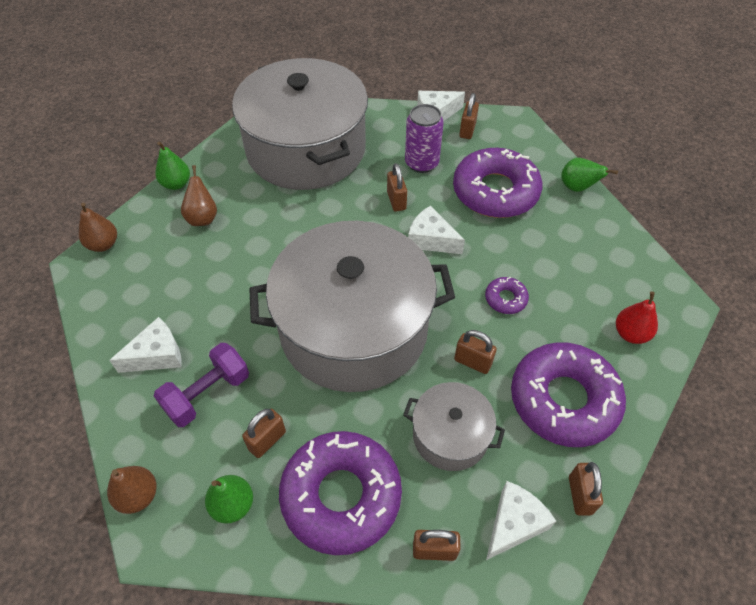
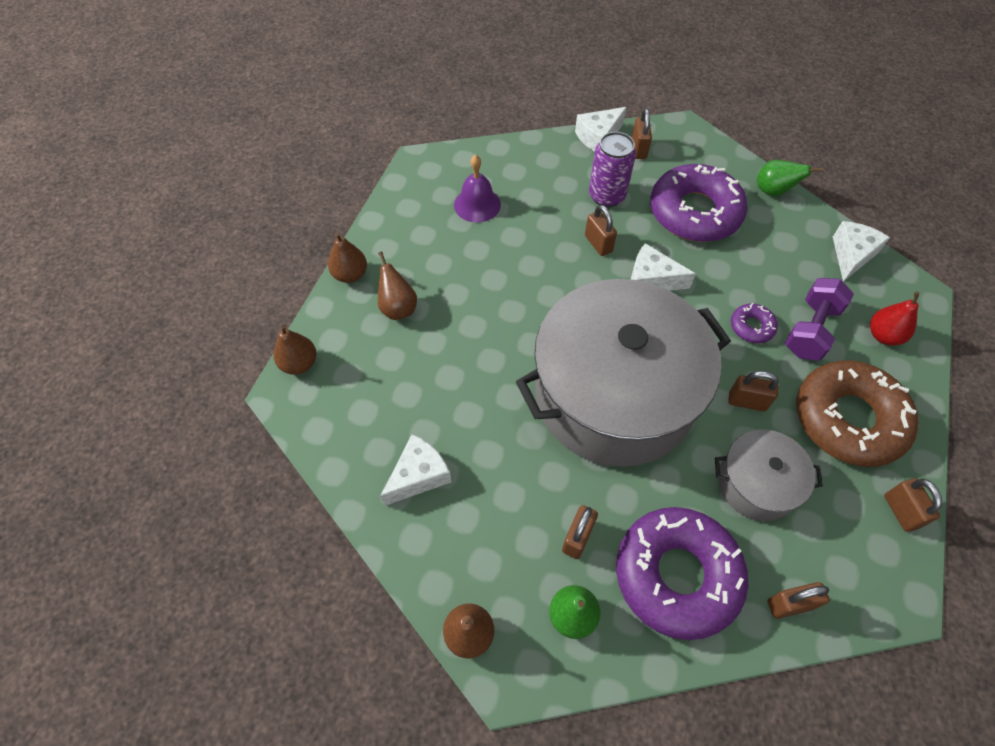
camera: 15 degrees left, 5 degrees up
purple dumbbell [154,343,249,427] -> purple dumbbell moved to [785,278,854,361]
green pear [155,141,190,190] -> brown pear [328,233,367,283]
grey pot [232,58,368,190] -> purple bell [454,155,501,223]
white cheese [486,481,556,560] -> white cheese moved to [833,221,890,282]
purple donut [511,342,626,447] -> brown donut [797,360,919,467]

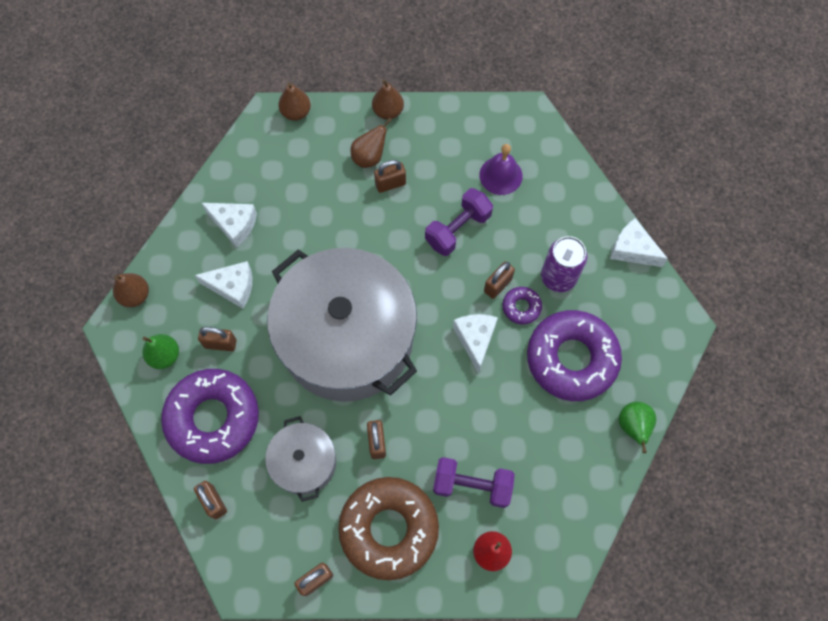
camera: 70 degrees right, 10 degrees up
brown padlock [631,108,652,159] -> brown padlock moved to [374,160,406,193]
purple donut [731,303,778,343] -> purple donut moved to [502,287,542,324]
white cheese [833,221,890,282] -> white cheese moved to [195,261,252,309]
none -> purple dumbbell [425,188,493,256]

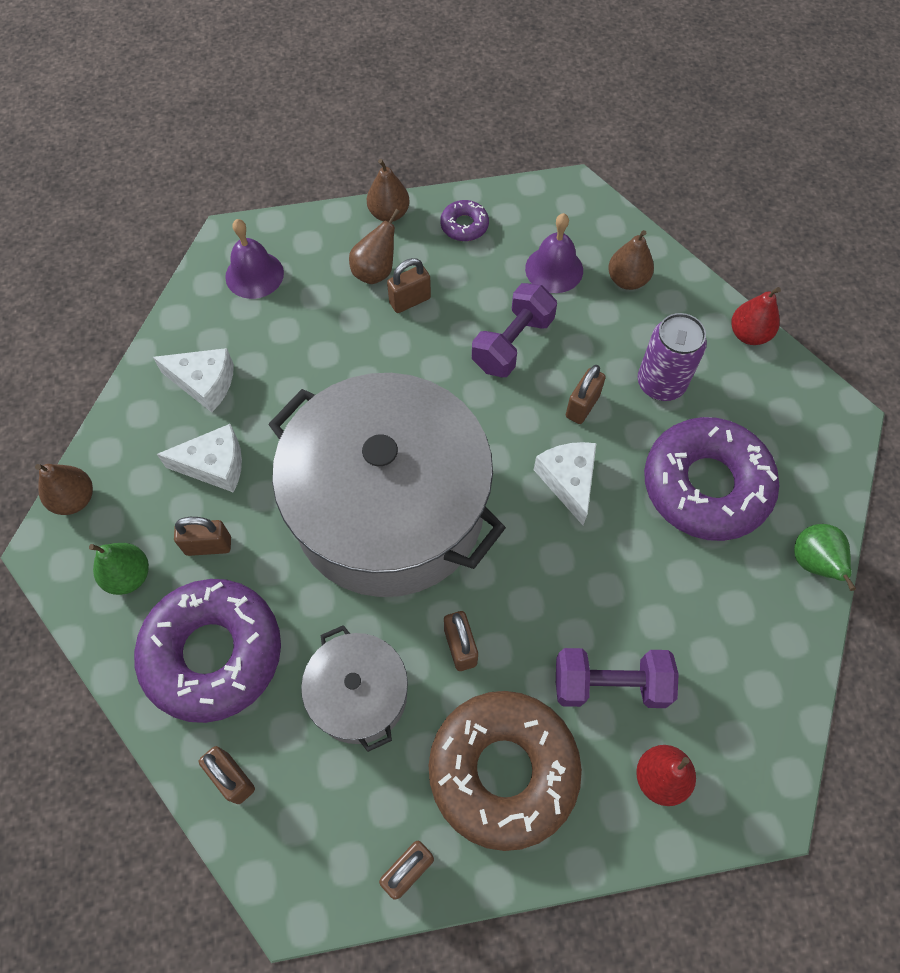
camera: 10 degrees left, 5 degrees down
brown pear [278,82,311,121] -> brown pear moved to [608,230,654,290]
purple donut [502,287,542,324] -> purple donut moved to [440,200,489,241]
white cheese [610,218,668,267] -> red pear [731,287,781,345]
none -> purple bell [225,219,284,299]

